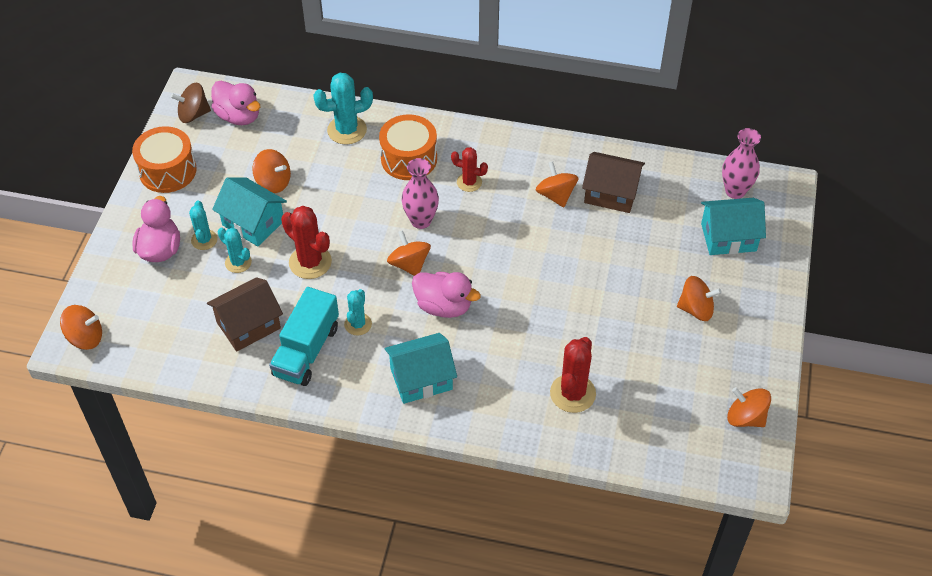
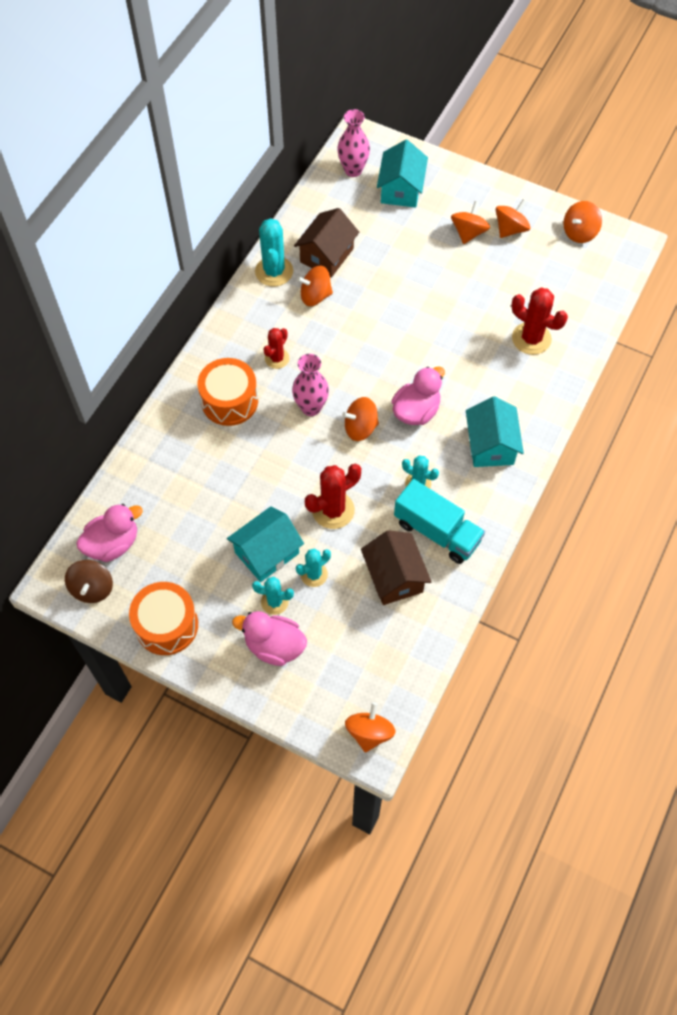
camera: 75 degrees left, 10 degrees up
orange spinning top [252,149,291,193] -> orange spinning top moved to [496,199,530,238]
turquoise cactus [313,73,373,145] -> turquoise cactus moved to [255,218,293,287]

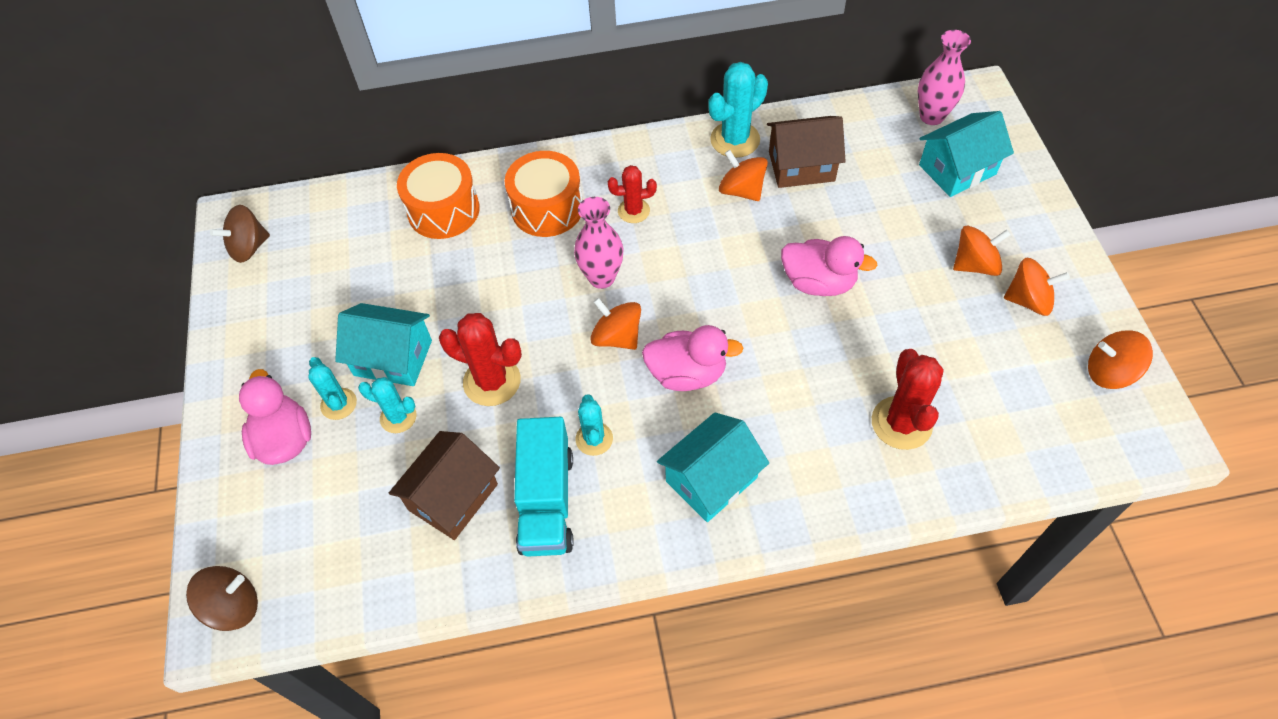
camera: 55 degrees right, 5 degrees down
pink duck [76,504,143,562] -> pink duck moved to [781,236,877,296]
orange drum [129,582,198,655] -> orange drum moved to [397,153,480,239]
orange spinning top [345,702,395,753] -> brown spinning top [186,566,258,631]

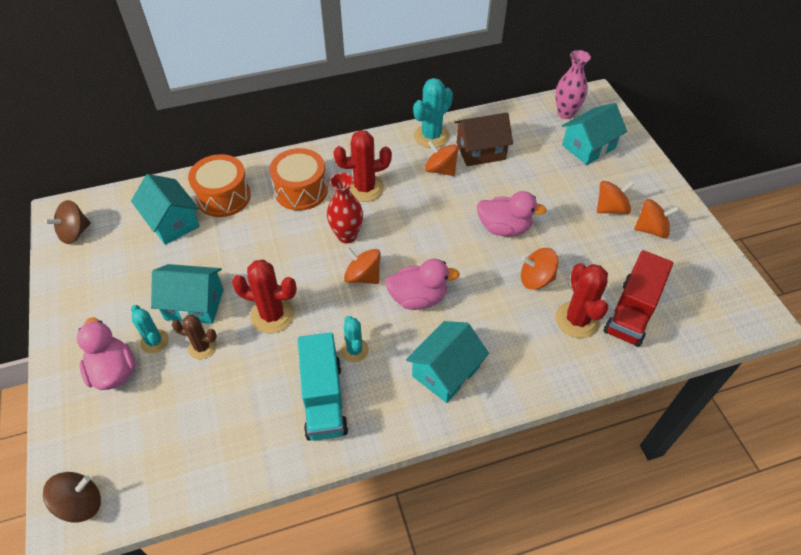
camera: 10 degrees left, 5 degrees down
turquoise cactus [358,377,416,433] -> brown cactus [171,315,217,359]
brown house [389,431,500,540] -> none
pink vase [574,197,624,289] -> red vase [327,172,363,243]
red cactus [607,165,657,223] -> red cactus [333,130,392,202], size x1.60
orange spinning top [1088,330,1153,389] -> orange spinning top moved to [521,248,558,290]
none -> turquoise house [131,174,200,245]
none -> red truck [604,250,673,347]

